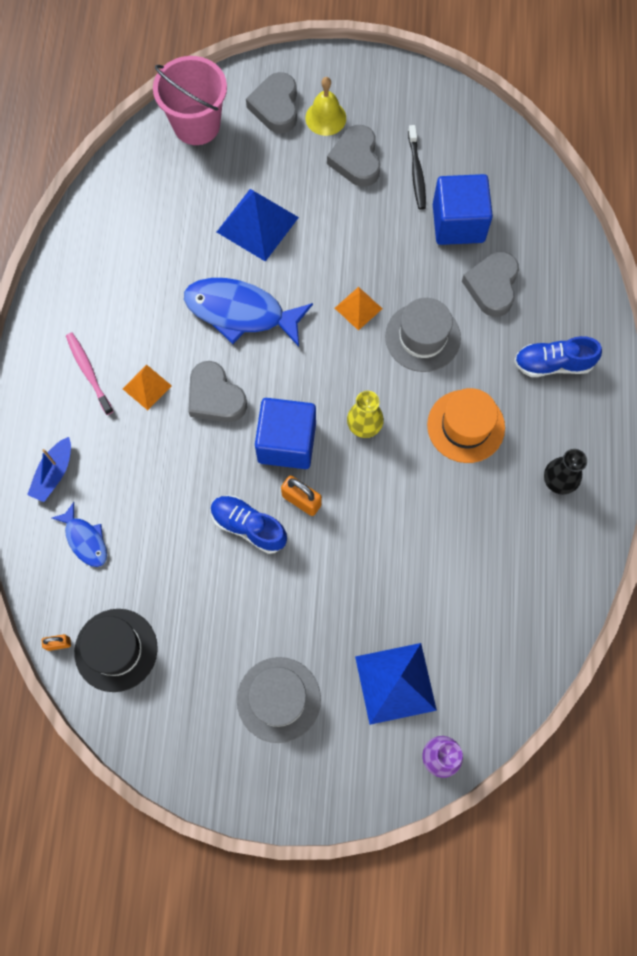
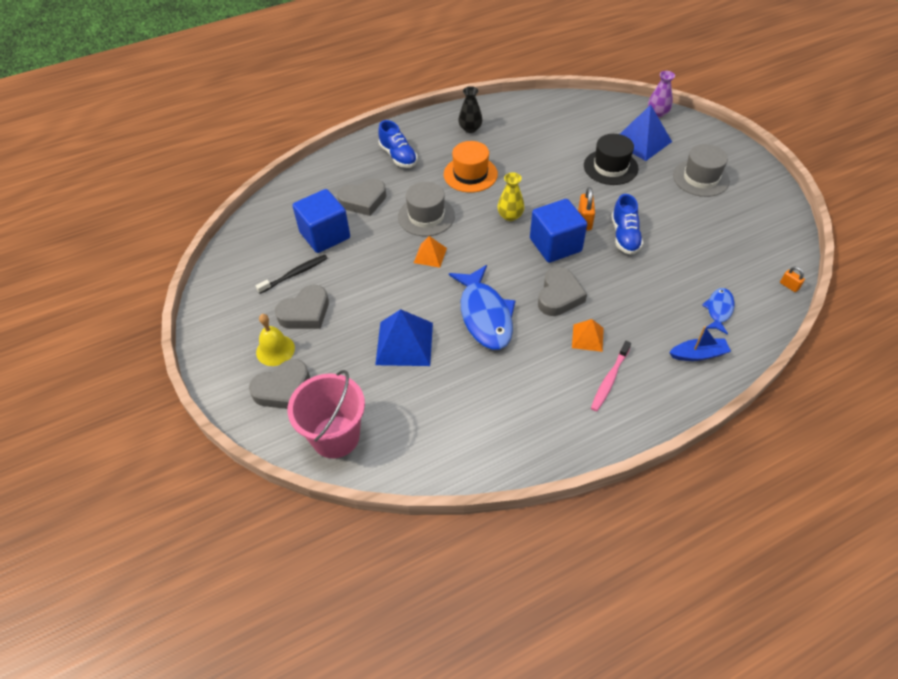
camera: 120 degrees left, 20 degrees down
black hat [74,609,158,692] -> black hat moved to [584,134,638,185]

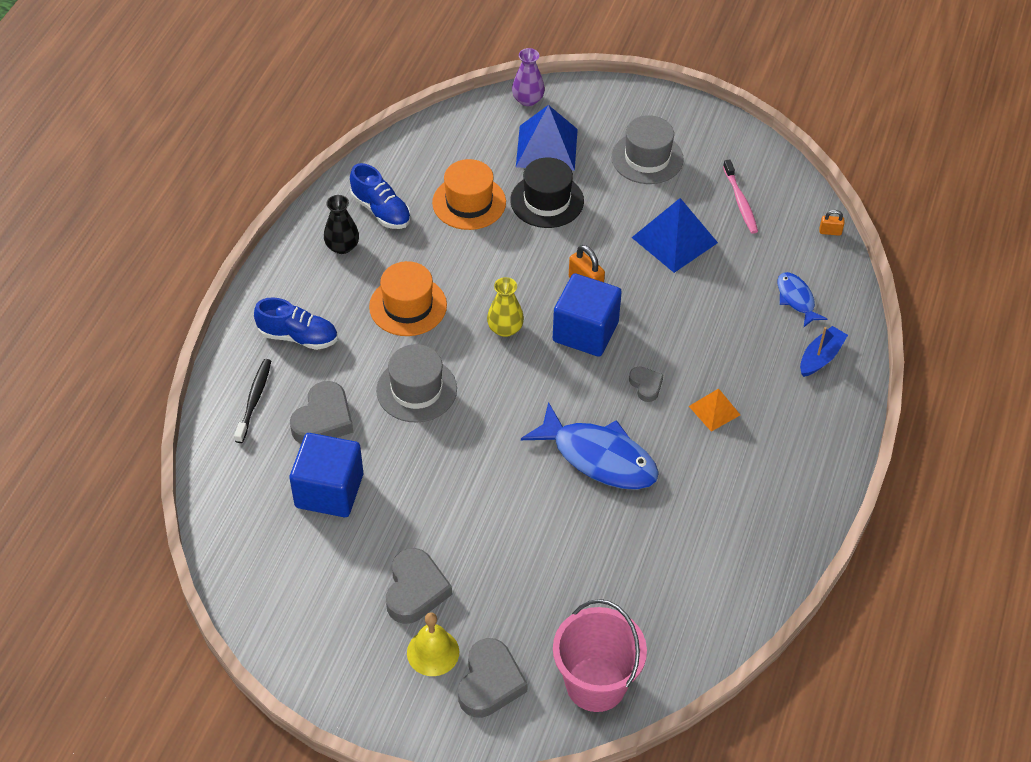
camera: 45 degrees left, 0 degrees up
black toothbrush [256,254,328,294] -> black toothbrush moved to [234,359,271,443]
blue pyramid [375,309,433,366] -> blue pyramid moved to [632,198,718,273]
orange pyramid [414,236,447,268] -> none
grey heart [538,267,587,316] -> grey heart [629,367,664,402], size x0.56
pink toothbrush [591,341,631,411] -> pink toothbrush moved to [723,159,758,234]
blue shoe [611,194,643,255] -> blue shoe moved to [350,163,411,229]
none -> orange hat [432,159,506,230]

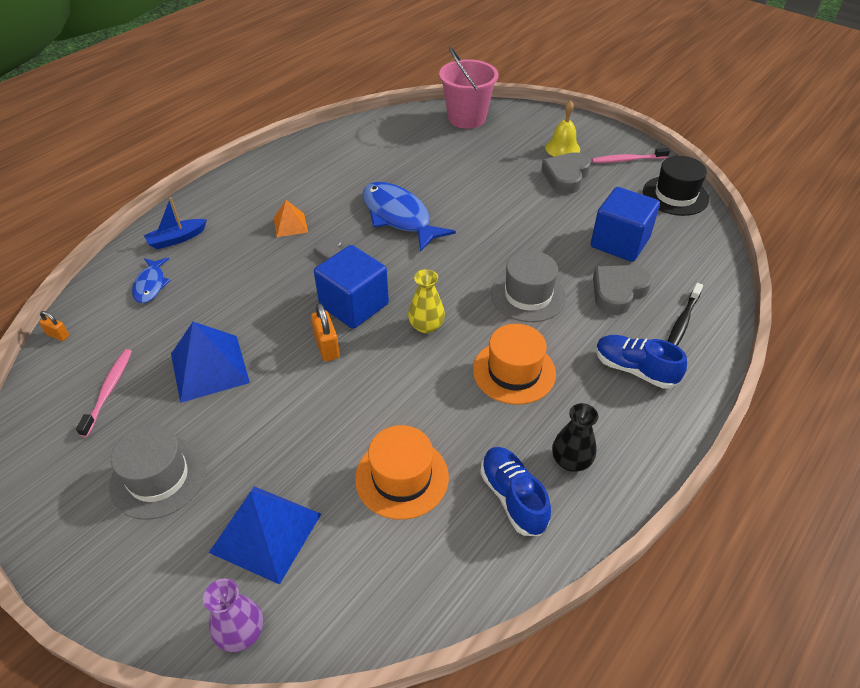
camera: 160 degrees left, 5 degrees down
grey heart [458,638,528,718] -> none
black hat [510,157,584,228] -> black hat moved to [643,156,709,216]
none -> pink toothbrush [592,148,670,163]

